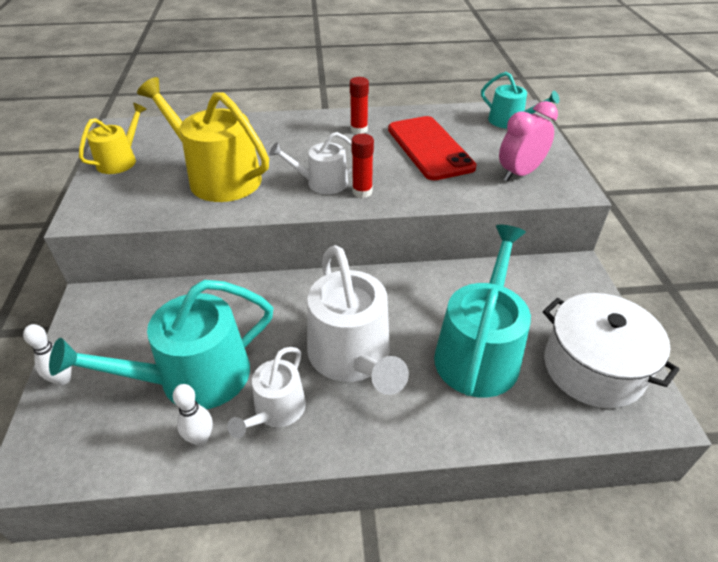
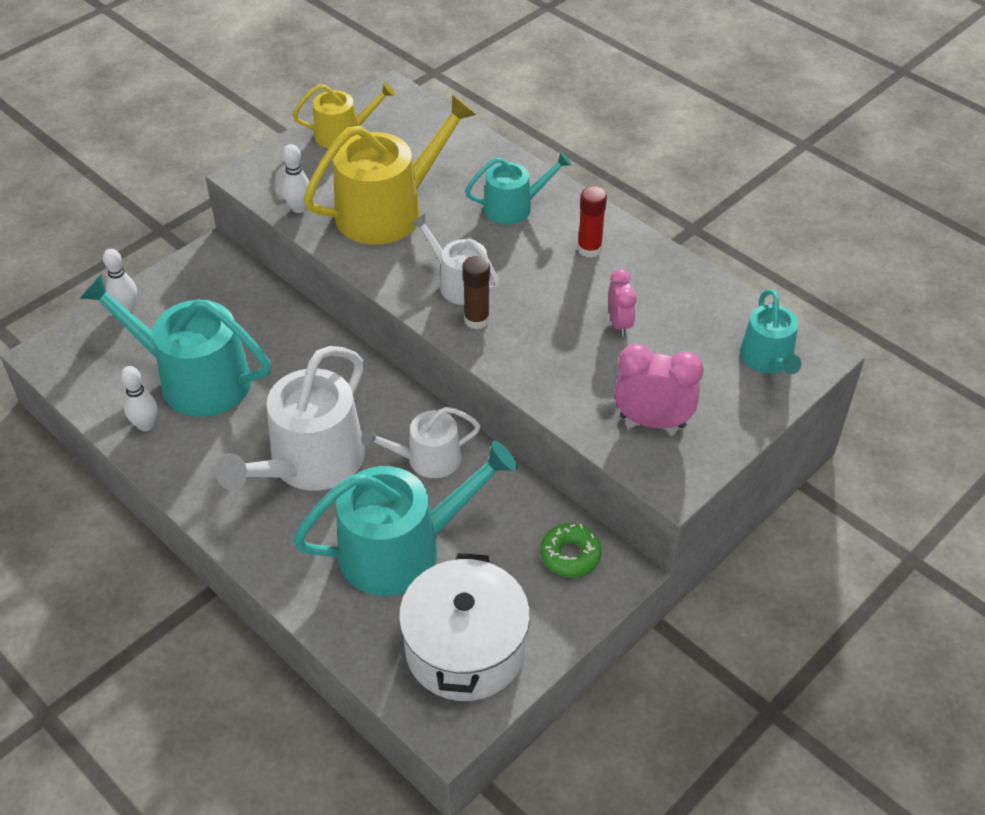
camera: 50 degrees right, 5 degrees up
yellow watering can [137,77,269,202] -> yellow watering can turned 60 degrees clockwise [303,94,477,245]
white watering can [227,347,306,438] -> white watering can moved to [361,407,481,478]
red glue stick [351,134,374,198] -> brown glue stick [462,256,490,329]
red phone [388,116,477,180] -> pink clock [608,269,637,336]
none -> white bowling pin [282,144,309,213]
none -> turquoise watering can [465,152,572,224]
none -> green donut [540,523,602,577]

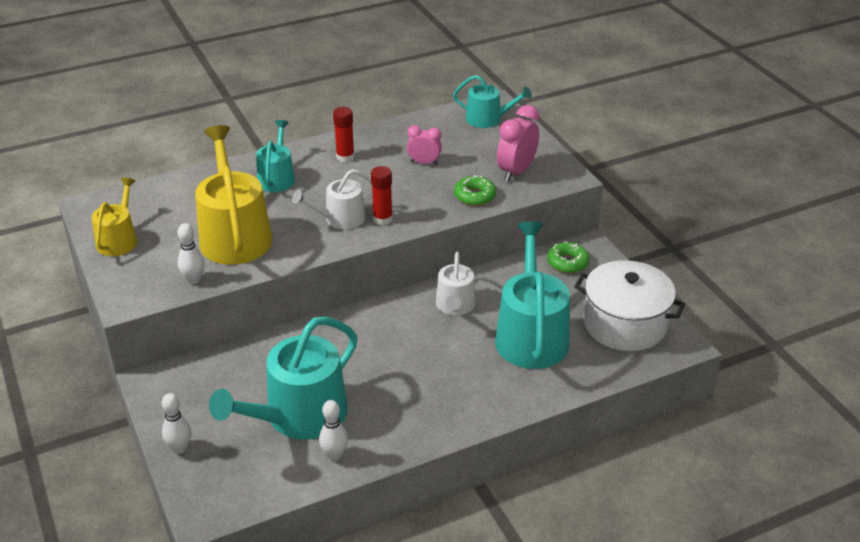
camera: 70 degrees left, 10 degrees down
white watering can [215,346,365,491] -> none
brown glue stick [462,256,490,329] -> red glue stick [371,166,393,225]
none -> green donut [454,175,496,206]

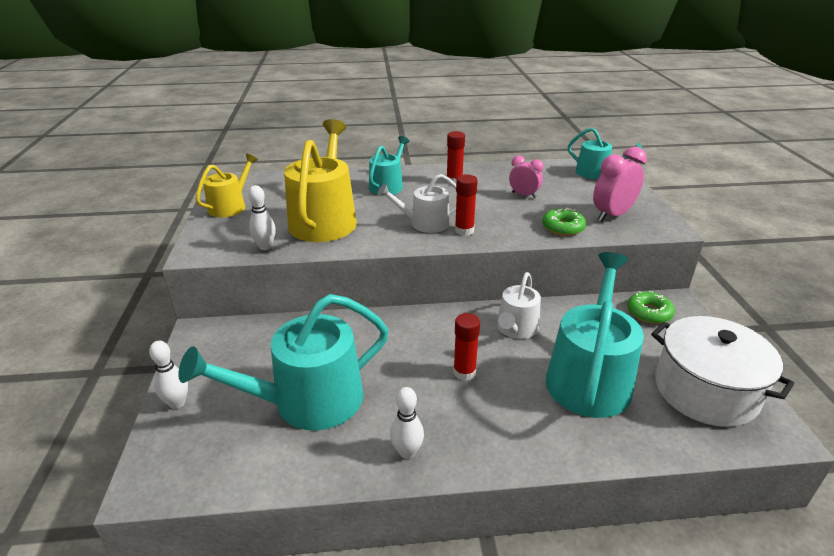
camera: 20 degrees right, 5 degrees down
white bowling pin [319,400,348,461] -> white bowling pin moved to [390,387,424,459]
none -> red glue stick [453,313,480,381]

